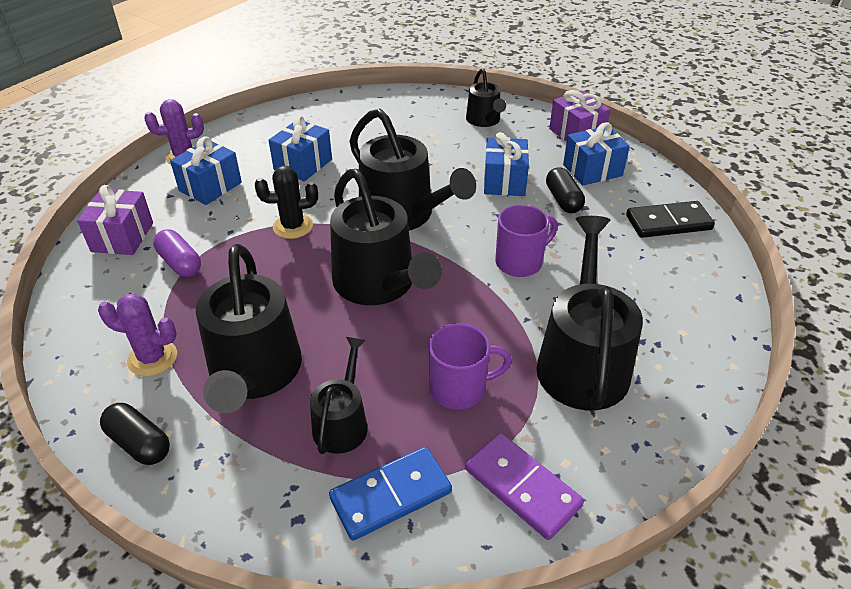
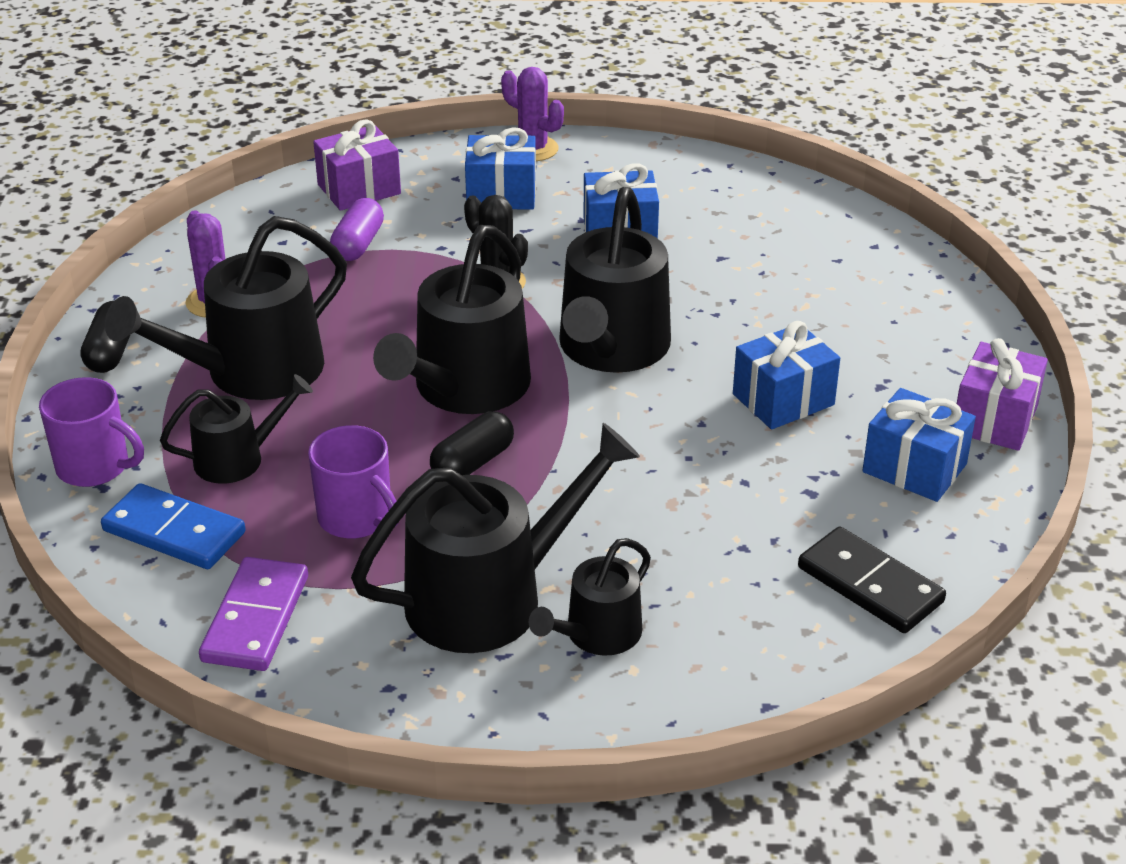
camera: 55 degrees right, 5 degrees down
black watering can [466,68,506,127] -> black watering can moved to [529,538,651,656]
purple mug [495,205,558,277] -> purple mug moved to [39,377,144,487]
black capsule [546,167,585,213] -> black capsule moved to [430,411,514,475]

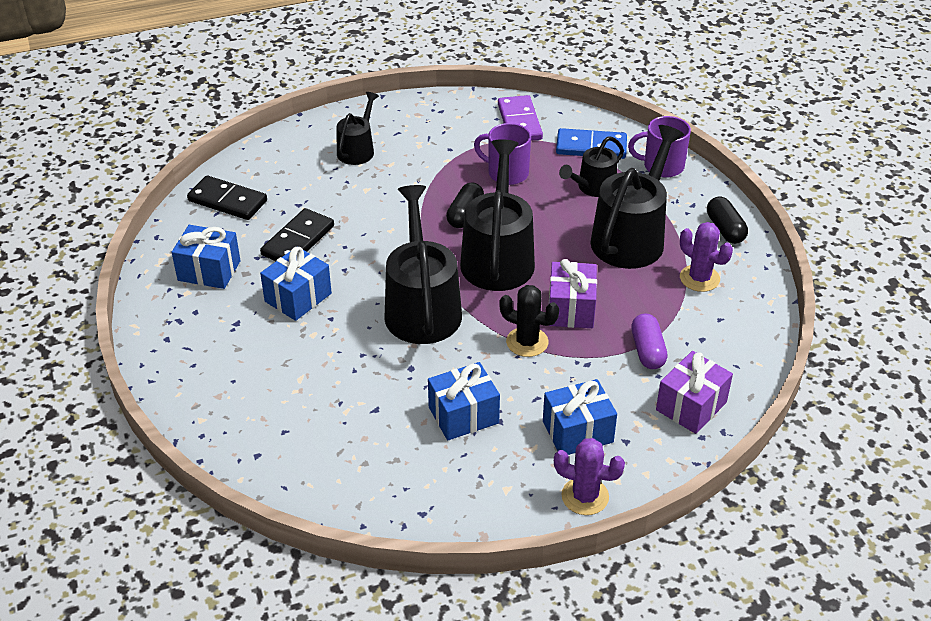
camera: 160 degrees right, 5 degrees up
black watering can [351,423,640,653] -> none
purple gift [957,338,1048,451] -> purple gift moved to [548,259,597,328]
none -> black domino [260,208,334,261]

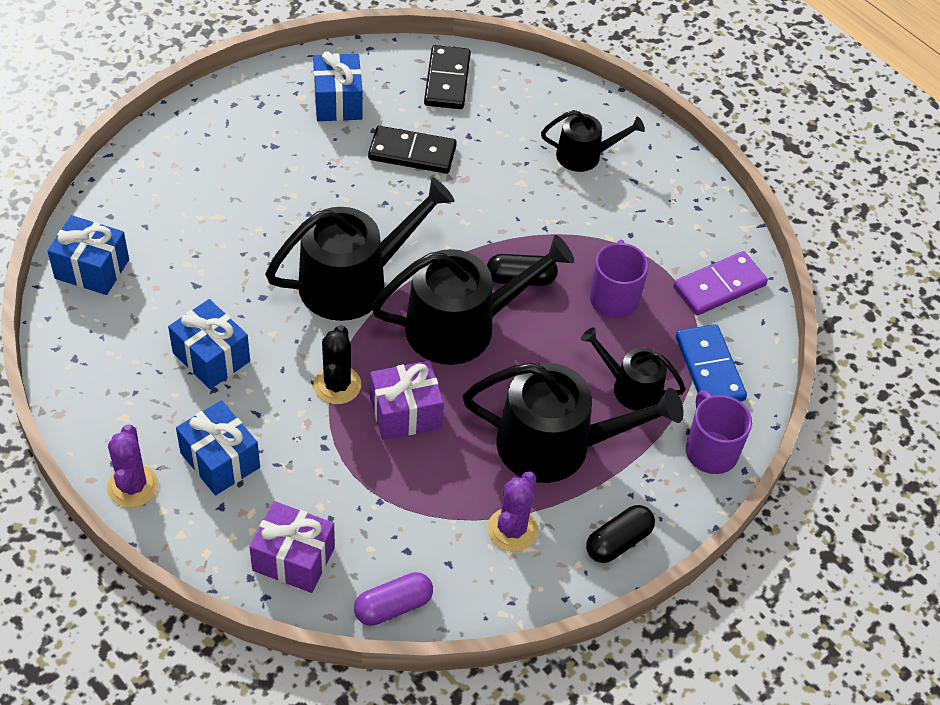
camera: 65 degrees right, 10 degrees up
blue gift [260,246,332,321] -> blue gift moved to [47,215,129,295]
purple capsule [631,314,668,369] -> purple capsule moved to [354,572,433,626]

